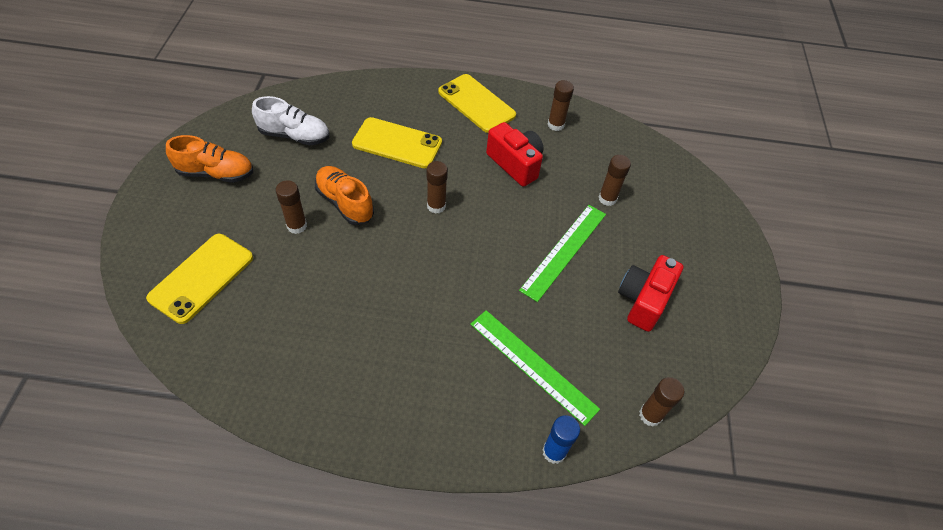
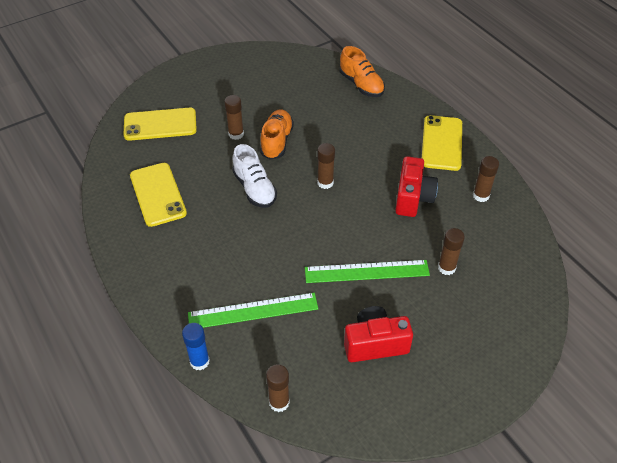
camera: 55 degrees right, 5 degrees down
orange shoe [166,135,253,183] -> orange shoe moved to [340,46,385,97]
white shoe [252,96,329,145] -> white shoe moved to [232,144,277,208]
yellow phone [352,117,442,168] -> yellow phone moved to [130,163,187,227]
green ruler [470,310,600,426] -> green ruler turned 75 degrees clockwise [188,293,318,328]

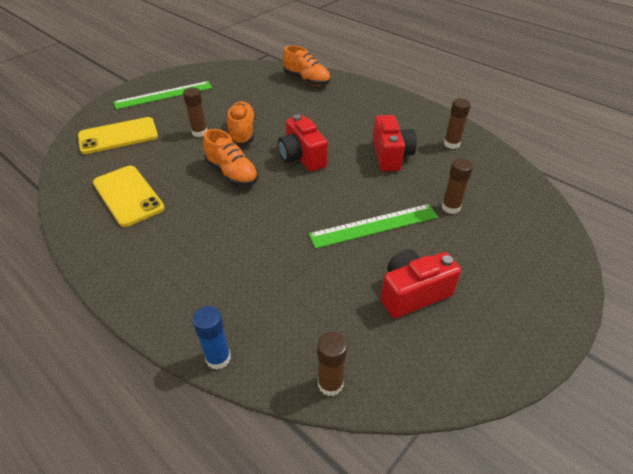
camera: 15 degrees left, 5 degrees down
green ruler [188,293,318,328] -> green ruler moved to [114,81,212,109]
white shoe [232,144,277,208] -> orange shoe [203,129,258,187]
brown glue stick [317,143,335,189] -> red camera [278,115,328,171]
yellow phone [422,115,462,171] -> none

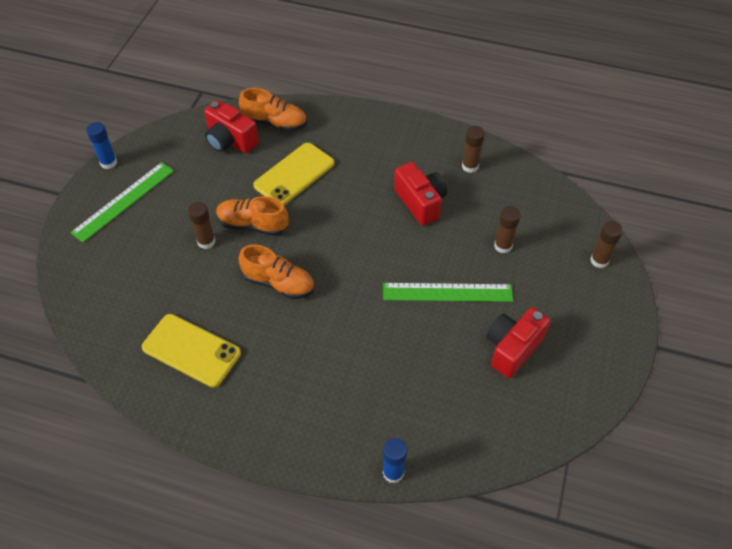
camera: 25 degrees left, 10 degrees up
yellow phone [78,117,158,154] -> yellow phone moved to [253,143,335,205]
orange shoe [227,101,256,145] -> orange shoe turned 45 degrees counterclockwise [216,196,288,236]
red camera [278,115,328,171] -> red camera moved to [204,100,259,153]
green ruler [309,204,438,249] -> green ruler turned 45 degrees clockwise [383,283,513,302]
brown glue stick [317,332,347,396] -> brown glue stick moved to [590,221,623,268]
none -> blue glue stick [86,122,117,169]

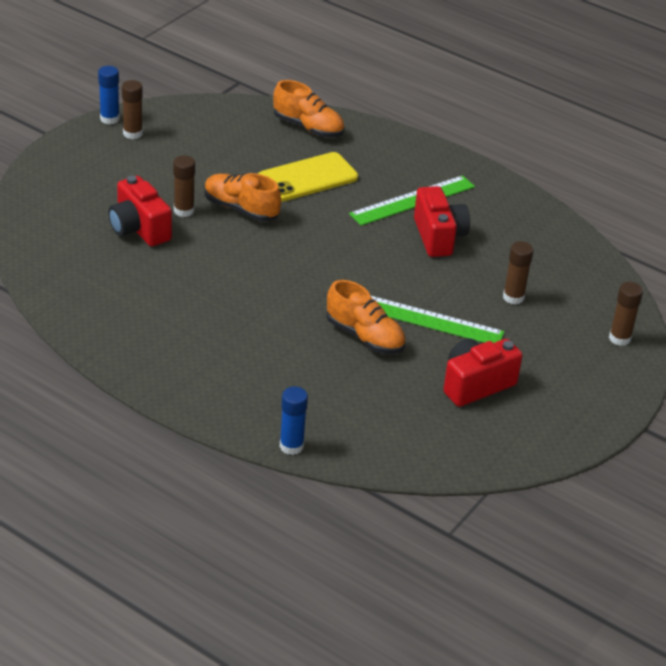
camera: 15 degrees right, 15 degrees down
green ruler [70,162,174,242] -> green ruler moved to [349,175,475,226]
yellow phone [142,314,241,388] -> none
red camera [204,100,259,153] -> red camera moved to [108,176,172,246]
orange shoe [238,244,315,299] -> orange shoe moved to [326,280,405,354]
brown glue stick [462,126,485,173] -> brown glue stick moved to [122,80,143,139]

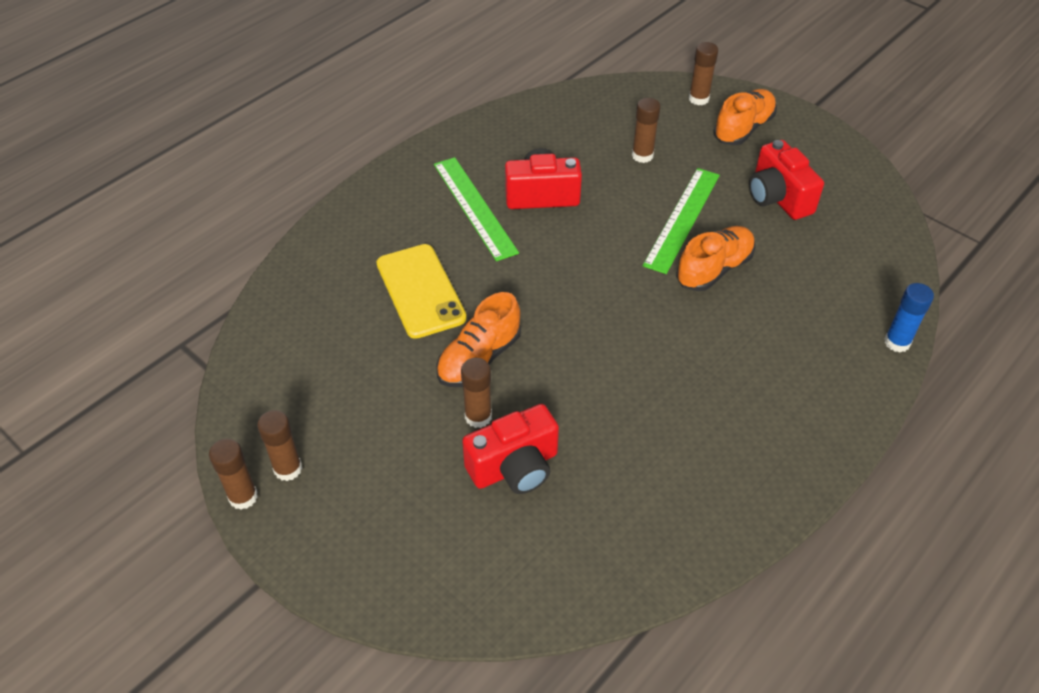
camera: 80 degrees left, 10 degrees up
blue glue stick [98,66,120,124] -> brown glue stick [209,438,258,510]
orange shoe [273,80,345,138] -> orange shoe moved to [713,89,777,145]

